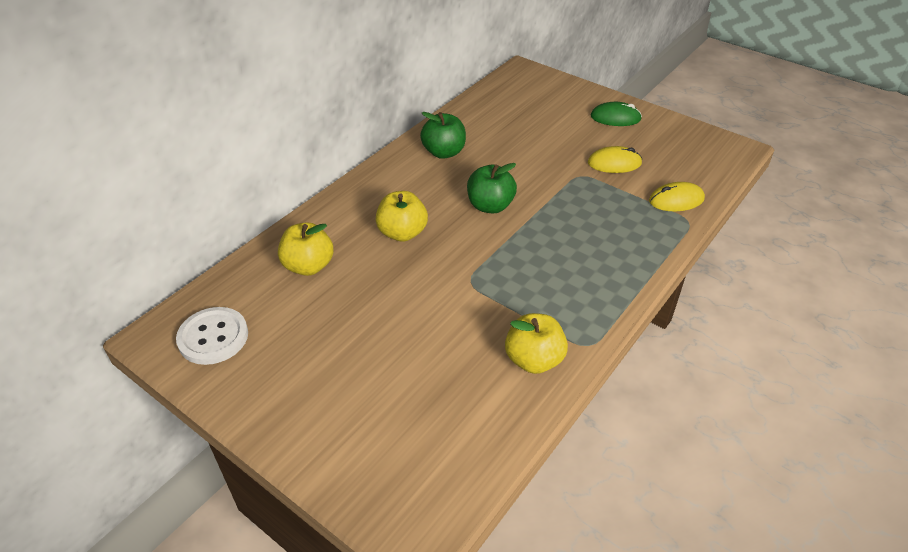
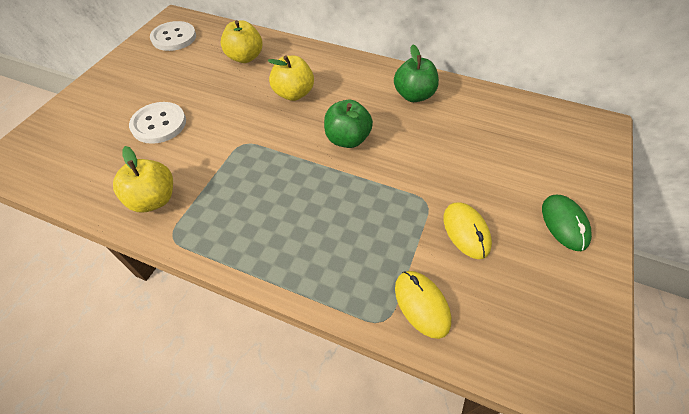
camera: 75 degrees right, 10 degrees up
none -> white button [129,102,186,144]

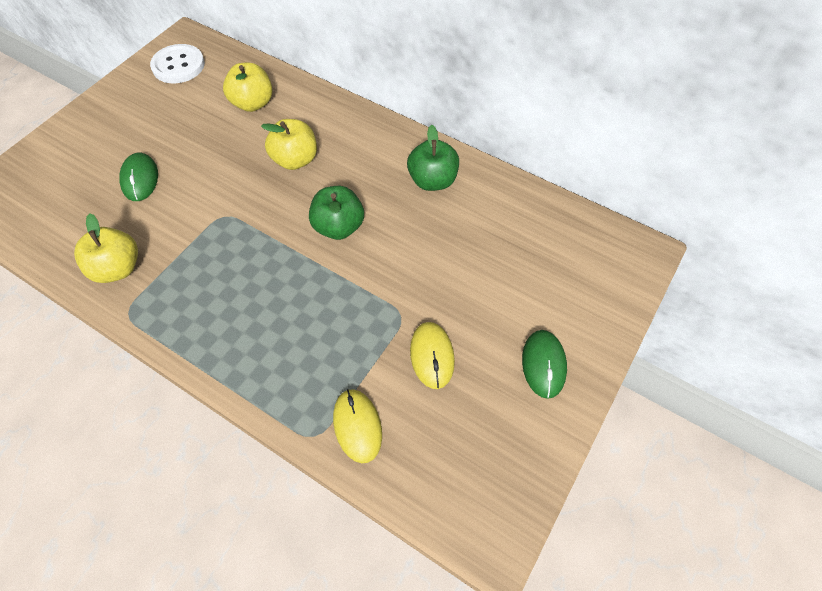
camera: 10 degrees right, 5 degrees up
white button [129,102,186,144] -> green mouse [119,153,158,201]

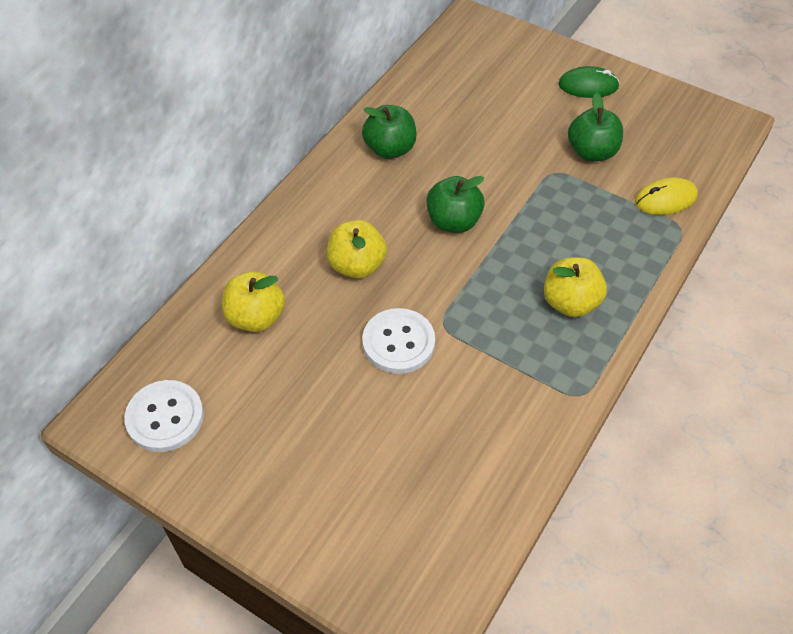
camera: 90 degrees left, 5 degrees down
yellow apple [74,213,138,283] -> yellow apple moved to [544,257,607,317]
green mouse [119,153,158,201] -> none
yellow mouse [410,322,455,389] -> green apple [568,93,623,161]
none -> white button [362,308,435,374]

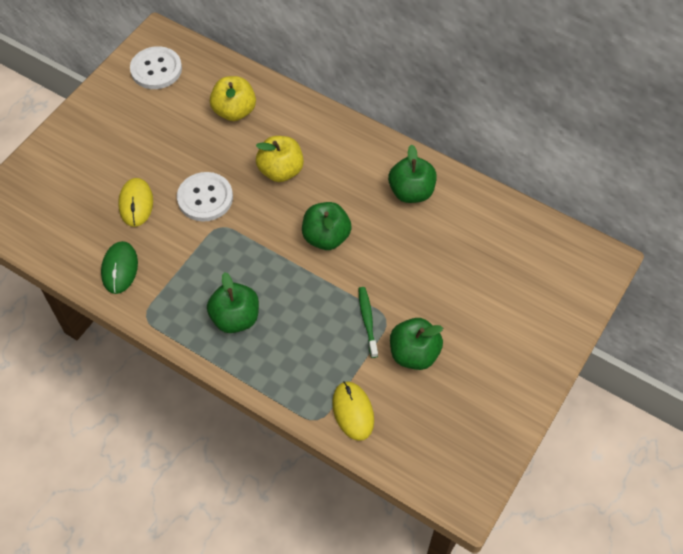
camera: 90 degrees right, 5 degrees up
yellow apple [544,257,607,317] -> green apple [207,272,259,333]
green mouse [558,66,620,98] -> green mouse moved to [101,241,138,294]
none -> yellow mouse [118,178,153,227]
none -> green toothbrush [358,287,378,358]

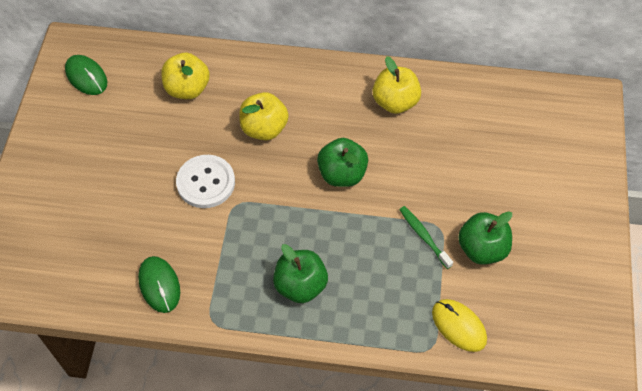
camera: 25 degrees left, 0 degrees up
yellow mouse [118,178,153,227] -> none
white button [130,46,182,89] -> green mouse [65,55,107,95]
green apple [388,144,437,203] -> yellow apple [372,56,421,114]

